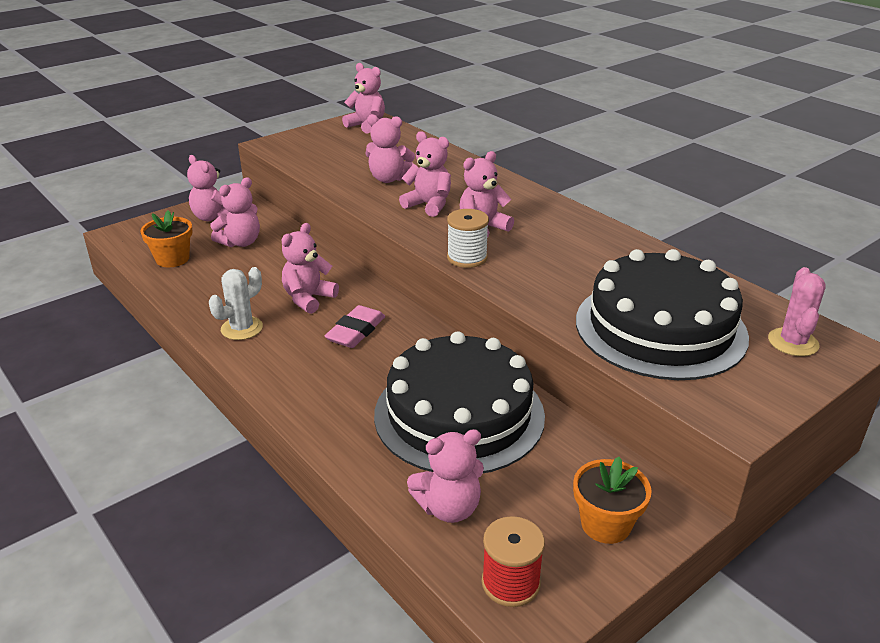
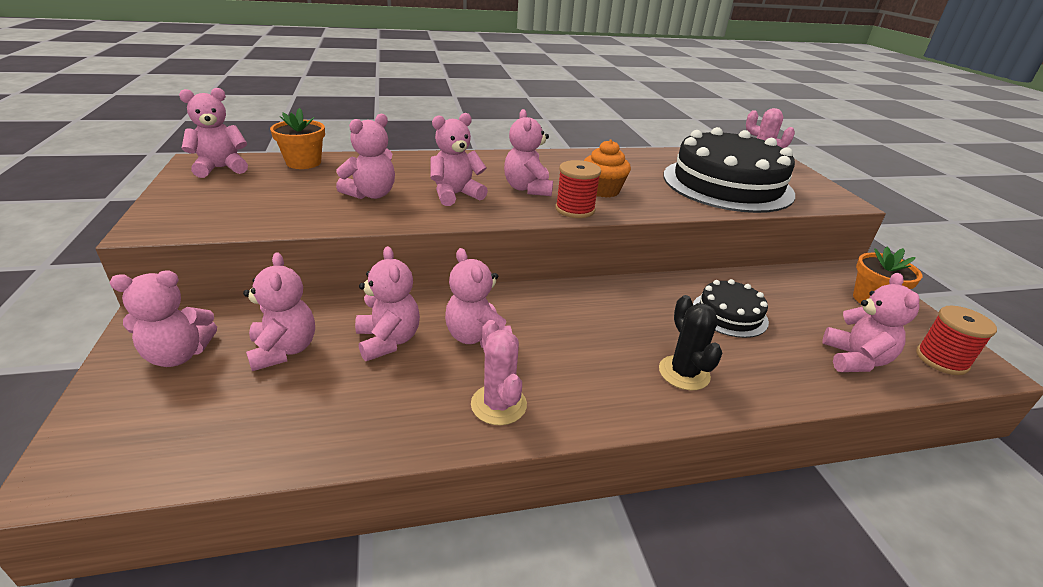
camera: 65 degrees left, 0 degrees up
orange flower pot [140,210,192,267] -> orange flower pot moved to [270,108,325,169]
white cactus [209,267,263,340] -> pink cactus [471,320,527,425]
pink eraser [324,305,385,348] -> none
black cake [374,331,545,474] -> black cake [693,279,769,338], size x0.47
white spool [447,209,489,268] -> red spool [555,160,601,218]
none -> pink teddy bear [355,246,420,361]
none -> orange cupcake [584,140,631,198]
none -> black cactus [659,295,722,391]

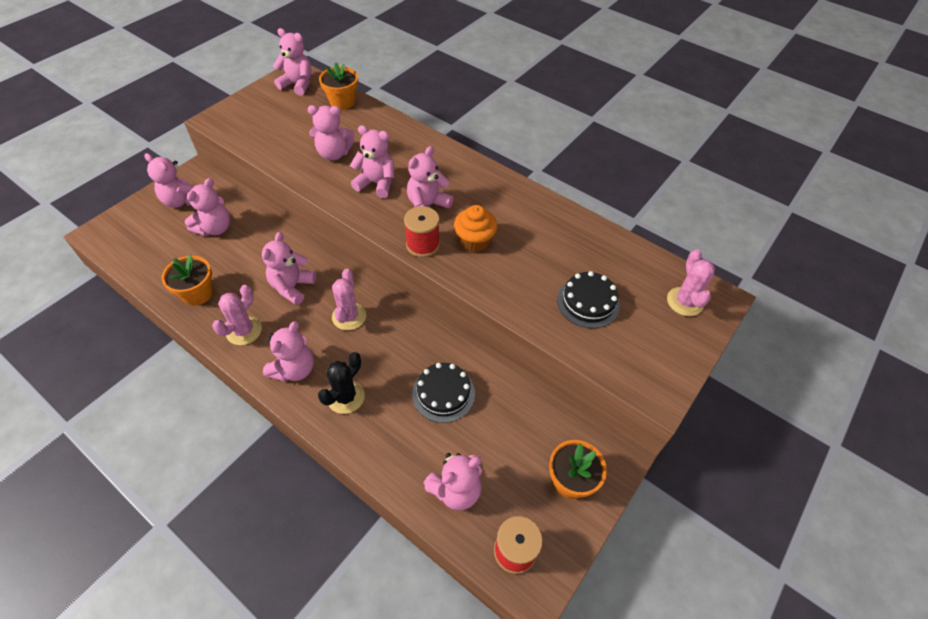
camera: 50 degrees right, 20 degrees up
pink teddy bear [355,246,420,361] -> pink teddy bear moved to [263,321,314,382]
black cake [663,127,795,213] -> black cake [557,271,620,328], size x0.47
none -> orange flower pot [162,255,213,306]
none -> pink cactus [332,269,366,330]

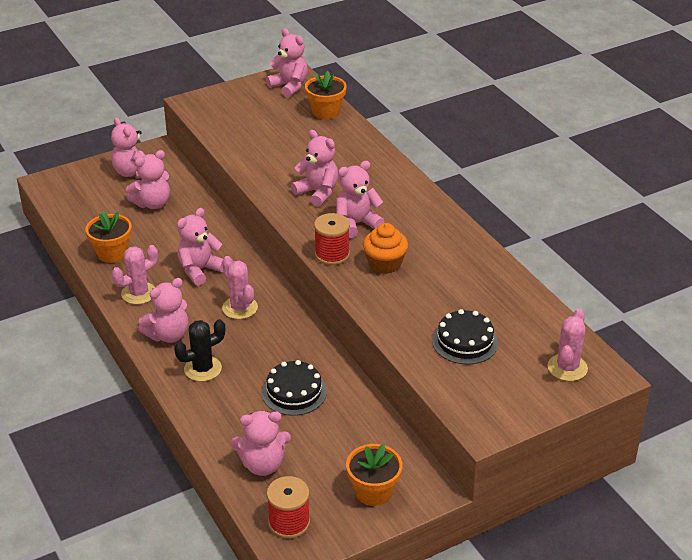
camera: 25 degrees right, 15 degrees down
pink teddy bear [308,105,355,161] -> none
pink cactus [332,269,366,330] -> pink cactus turned 60 degrees counterclockwise [222,256,258,319]

